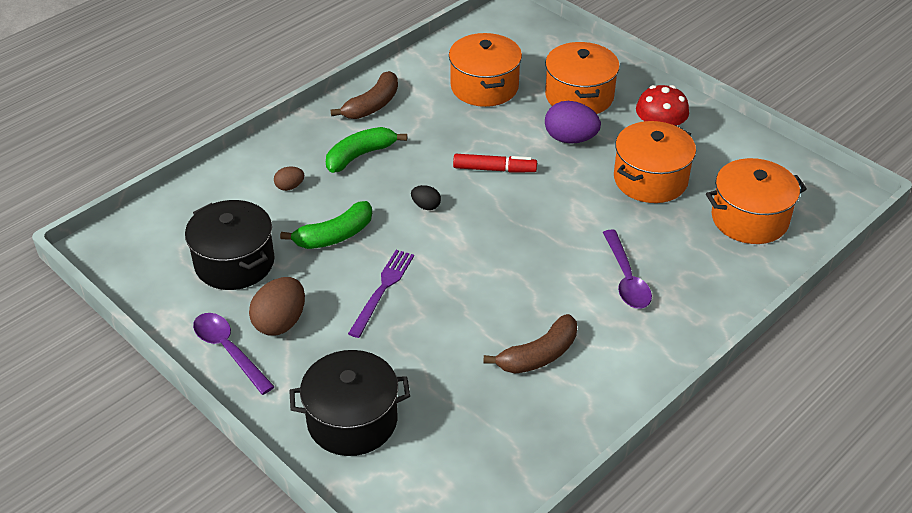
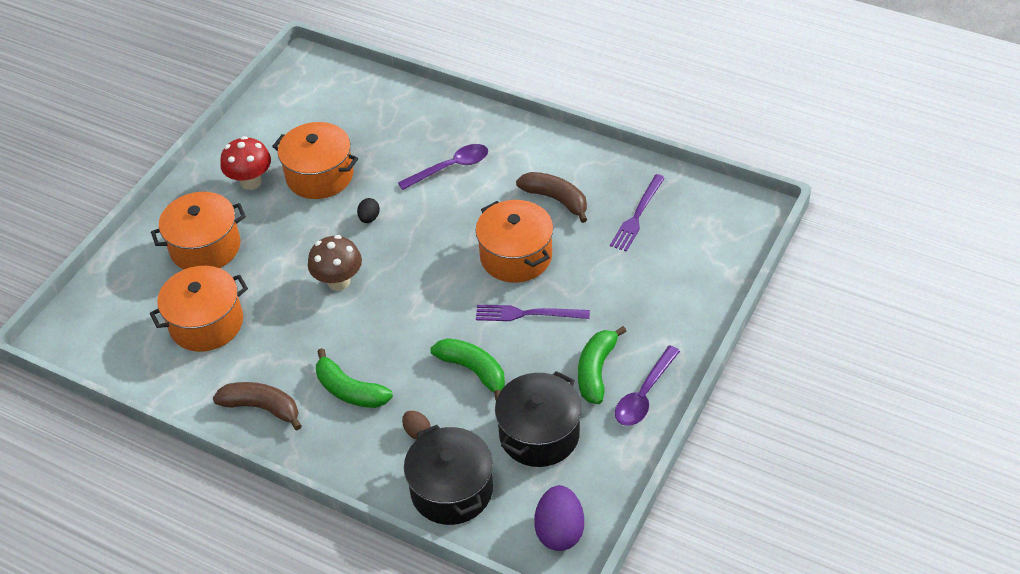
camera: 105 degrees left, 5 degrees up
brown egg [249,277,305,336] -> green banana [578,326,627,404]
black pot [289,350,410,456] -> black pot moved to [404,425,493,525]
black egg [411,185,441,210] -> black egg moved to [357,198,380,223]
red marker [453,154,537,173] -> brown mushroom [308,235,362,291]
purple egg [545,101,601,144] -> purple egg moved to [534,485,584,551]
orange pot [706,158,807,244] -> orange pot moved to [476,200,553,283]
none -> purple fork [610,174,665,252]

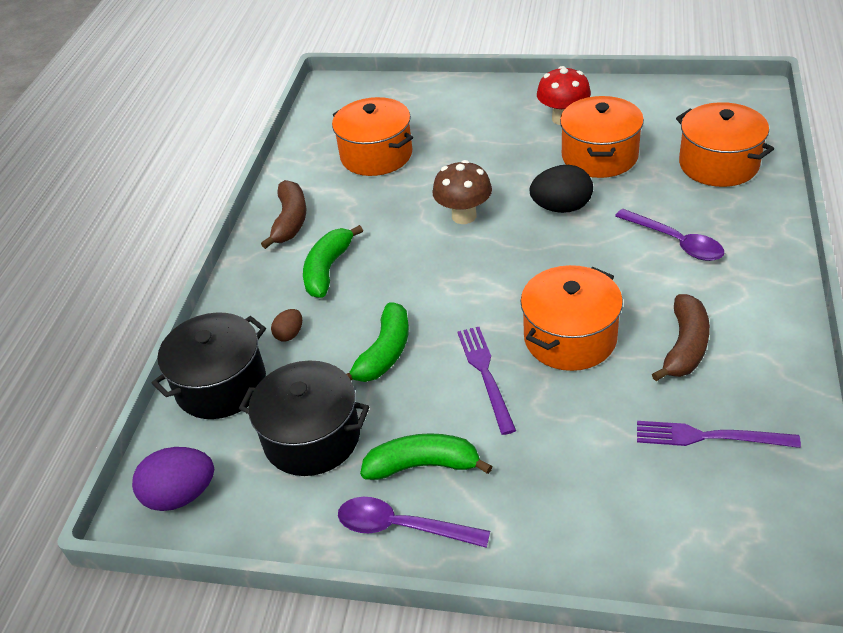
camera: 75 degrees right, 5 degrees down
orange pot [151,192,246,270] -> orange pot moved to [676,102,774,187]
black egg [357,198,380,223] -> black egg [530,165,593,213], size x1.89

